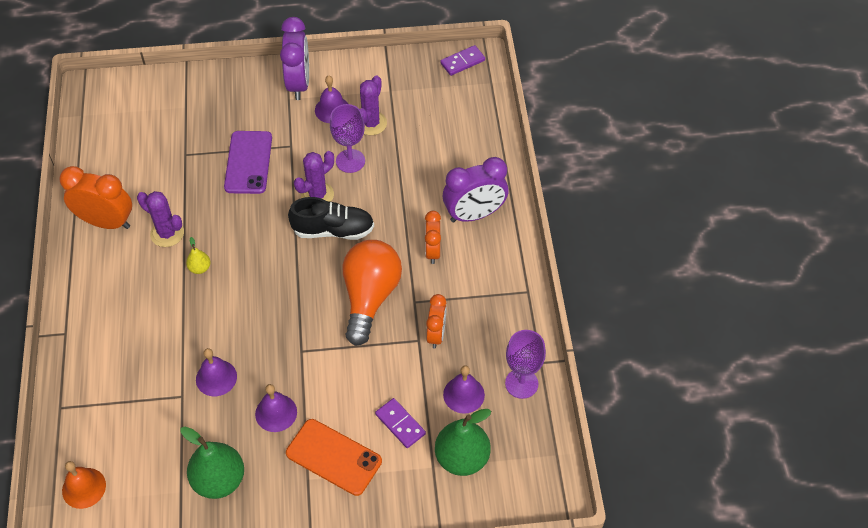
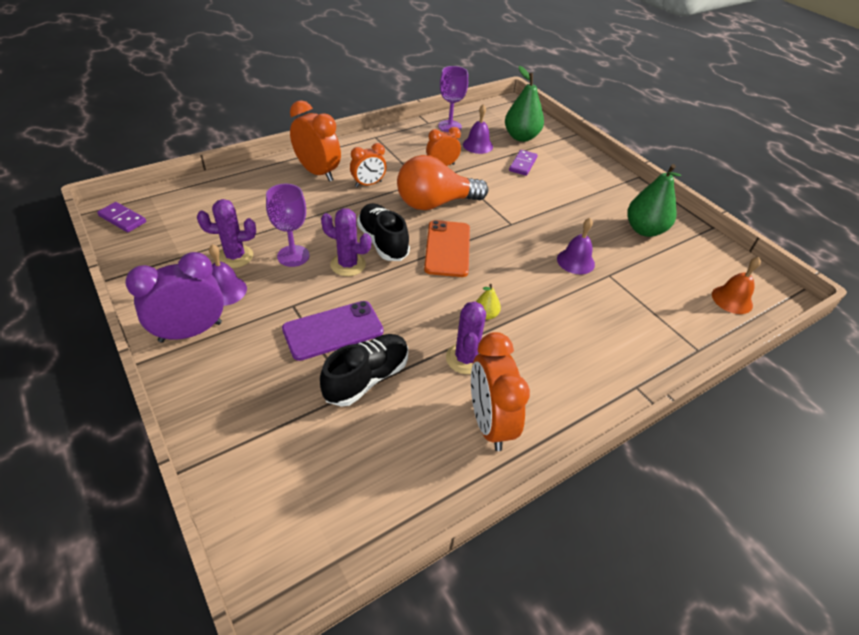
camera: 120 degrees left, 10 degrees down
purple bell [255,384,297,432] -> none
orange phone [286,419,382,496] -> orange phone moved to [424,220,470,277]
purple clock [443,157,509,222] -> orange clock [290,100,341,182]
none -> black shoe [320,334,408,407]

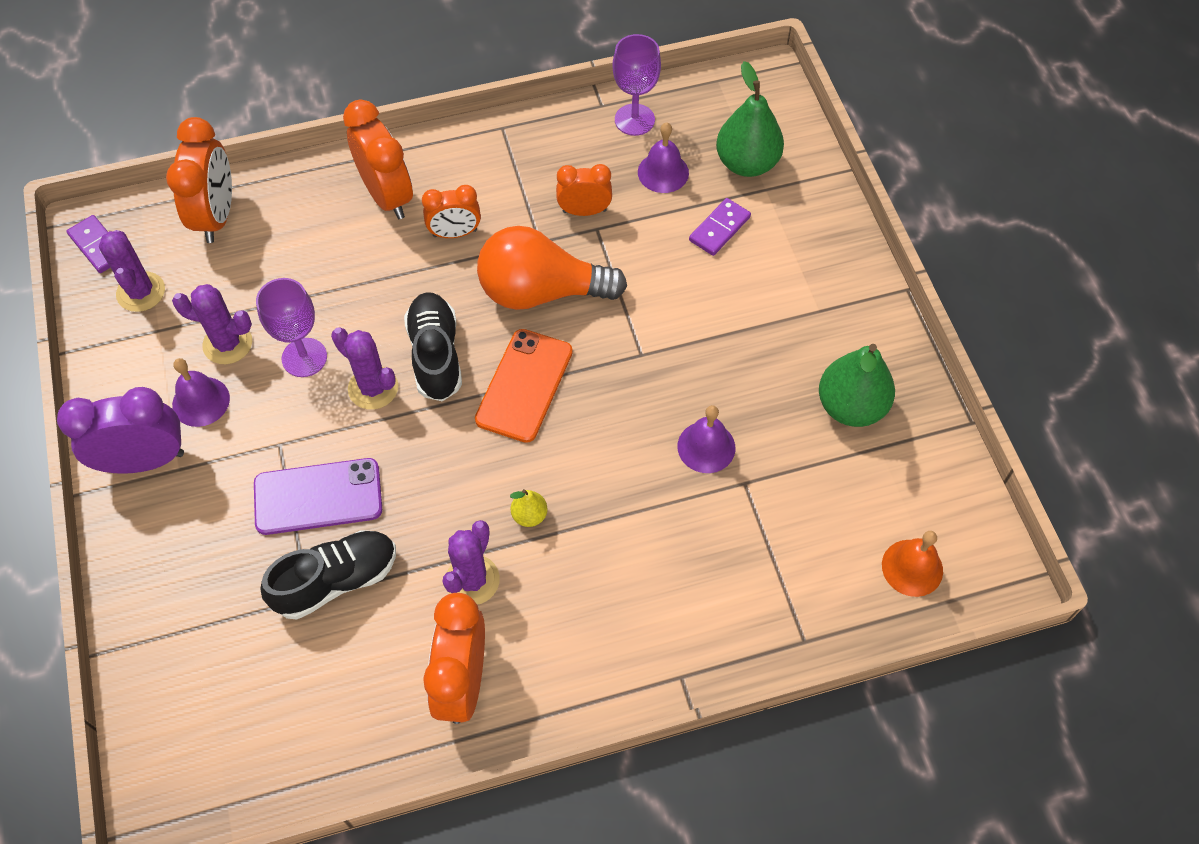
camera: 20 degrees right, 15 degrees up
none -> purple cactus [99,230,165,312]
none -> orange clock [166,117,232,243]

